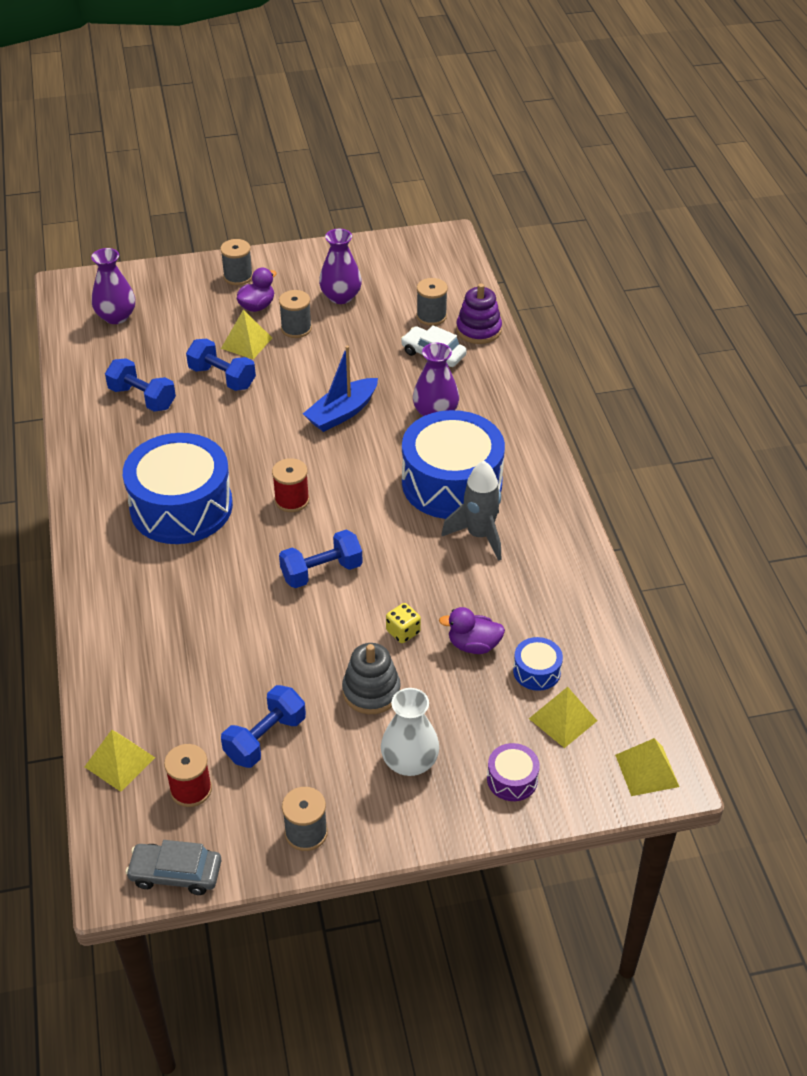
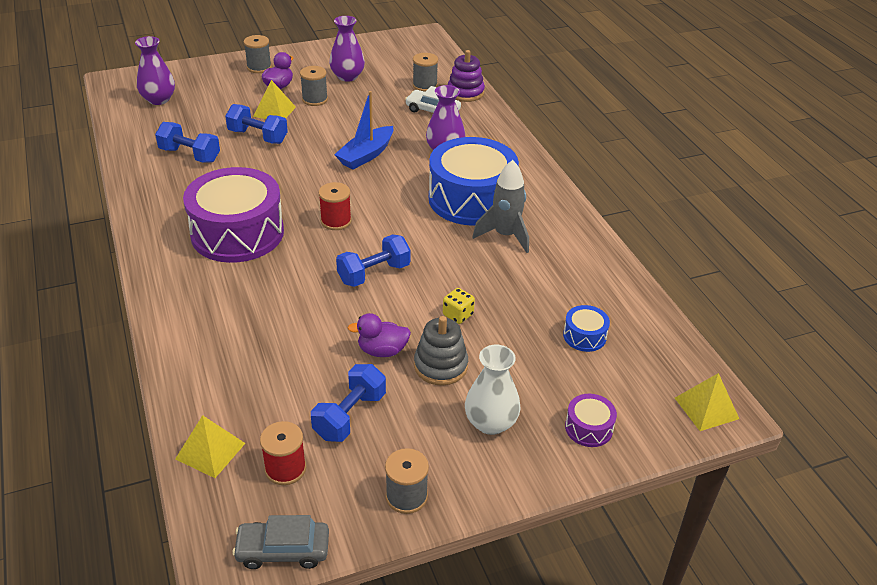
camera: 10 degrees left, 5 degrees down
blue drum [123,433,233,544] -> purple drum [183,167,284,263]
purple duck [439,607,505,654] -> purple duck moved to [348,313,411,357]
yellow pyramid [529,687,597,748] -> none

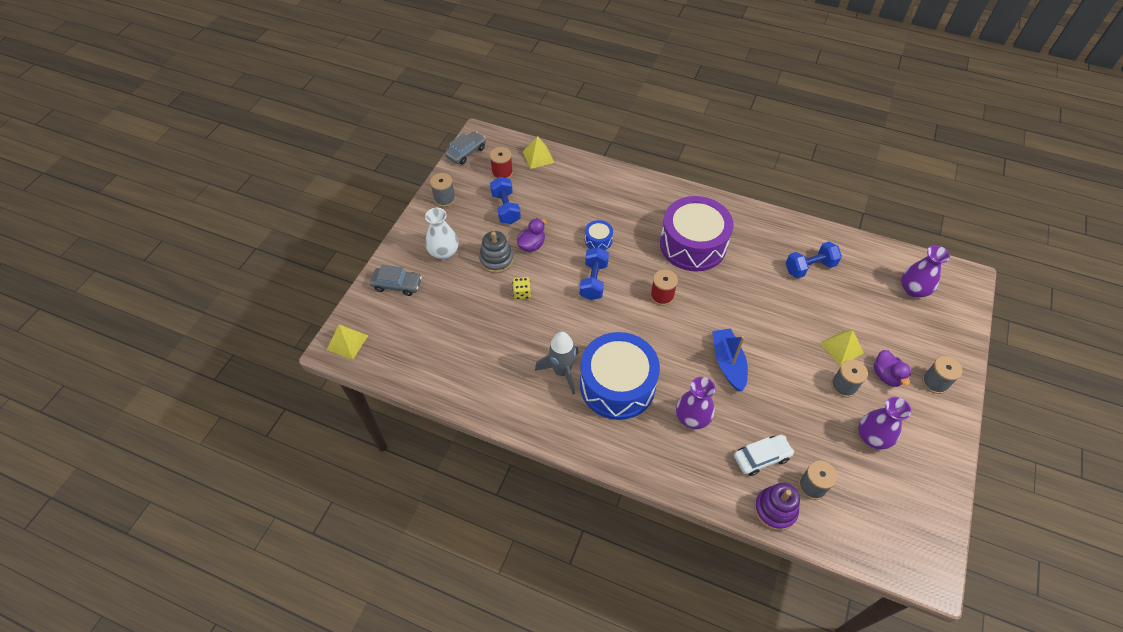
camera: 135 degrees right, 15 degrees up
blue dumbbell [225,104,288,144] -> none
blue drum [563,305,610,352] -> blue drum moved to [585,220,613,250]
purple drum [565,394,617,447] -> grey car [370,265,422,296]

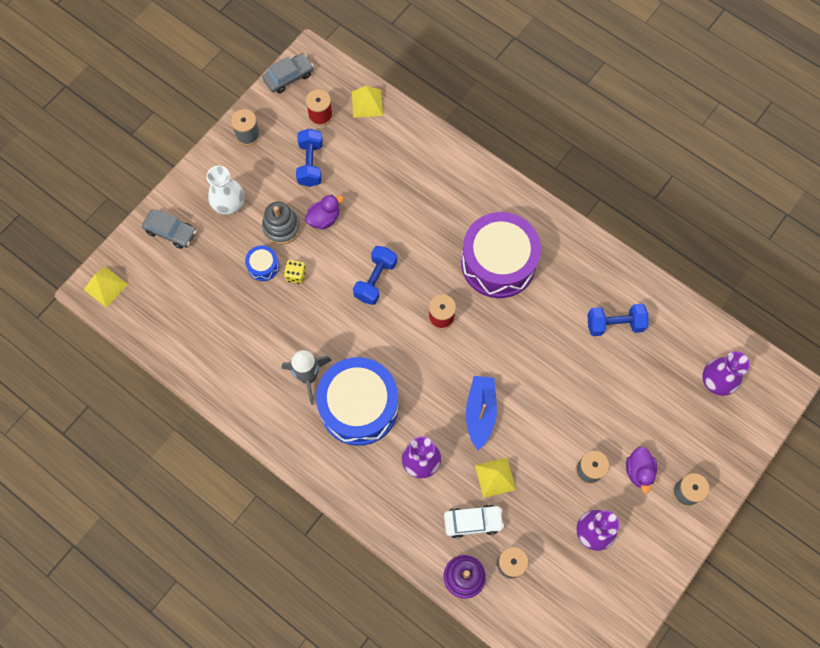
camera: 15 degrees right, 15 degrees up
blue drum [585,220,613,250] -> blue drum moved to [245,245,279,281]
yellow pyramid [820,330,864,366] -> yellow pyramid moved to [475,458,516,498]

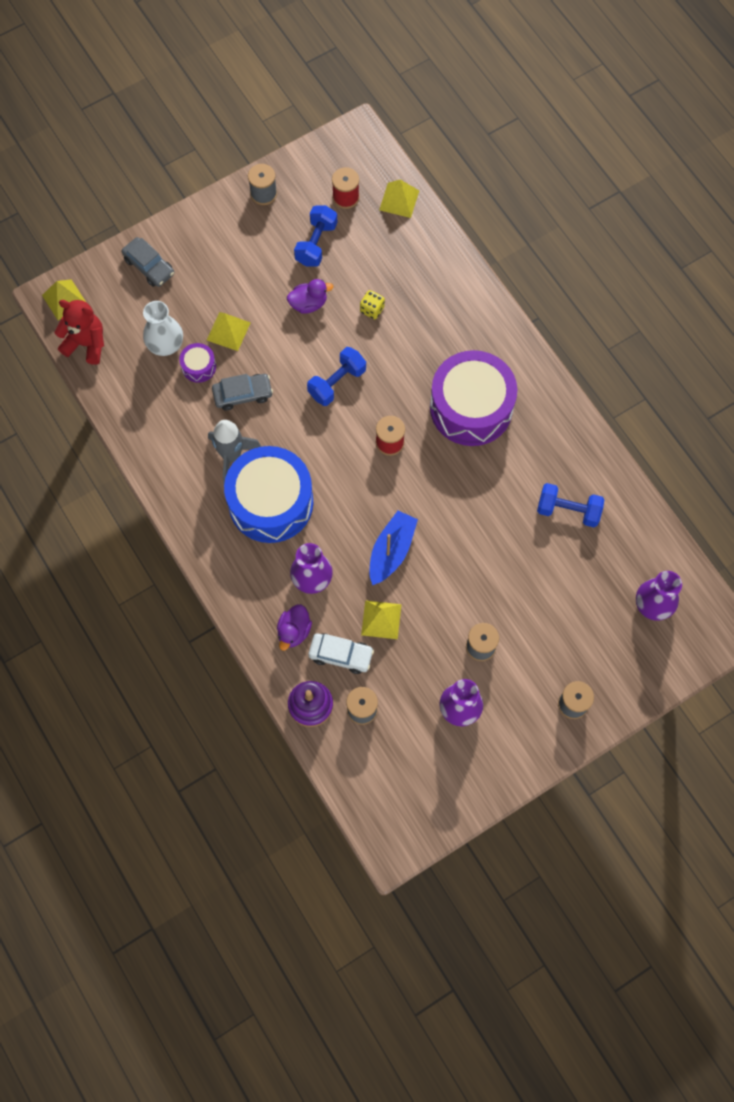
camera: 20 degrees right, 0 degrees up
white vase [206,166,244,215] -> white vase moved to [143,301,183,356]
blue drum [245,245,279,281] -> yellow pyramid [207,312,251,351]
grey car [262,53,313,93] -> grey car moved to [212,374,273,411]
grey stacking toy [262,202,300,245] -> none
yellow dice [284,260,306,284] -> yellow dice moved to [360,290,385,319]
purple duck [626,446,657,493] -> purple duck moved to [277,605,312,650]
none -> red teddy bear [54,300,104,365]
none -> purple drum [179,343,216,383]

